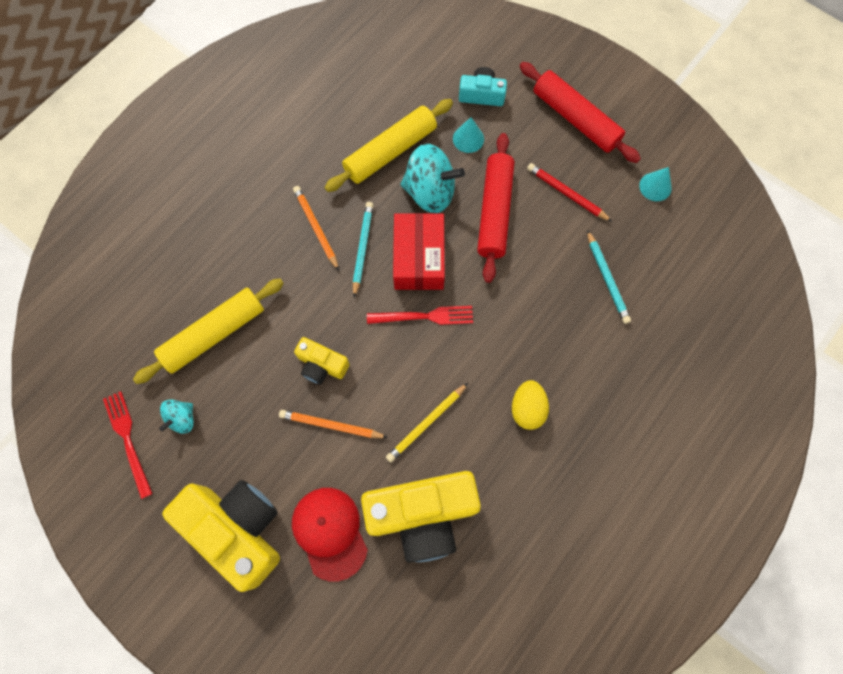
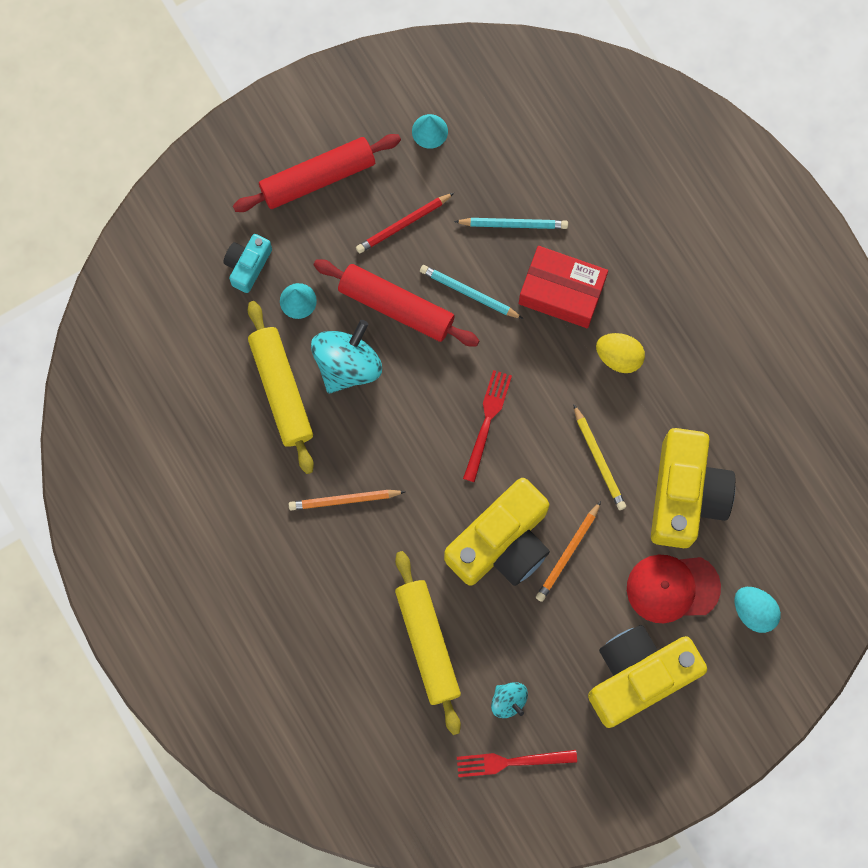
camera: 70 degrees left, 5 degrees up
yellow camera [294,337,350,385] -> yellow camera [444,478,550,586], size x2.00
turquoise pencil [353,202,373,297] -> turquoise pencil moved to [420,265,523,319]
red box [393,213,445,290] -> red box moved to [519,246,608,328]
none -> turquoise egg [734,587,781,633]

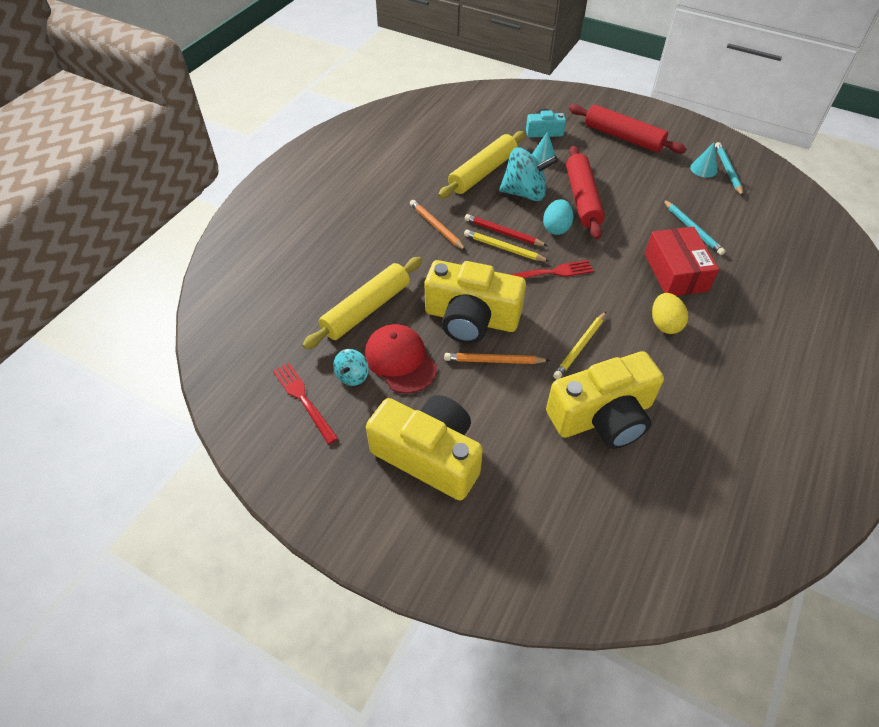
camera: 60 degrees right, 25 degrees down
red pencil [356,193,454,253] -> red pencil moved to [464,214,547,246]
turquoise pencil [420,265,523,319] -> turquoise pencil moved to [715,142,743,196]
red cap [627,555,721,623] -> red cap moved to [365,324,437,394]
turquoise egg [734,587,781,633] -> turquoise egg moved to [543,199,574,235]
none -> yellow pencil [464,230,550,262]

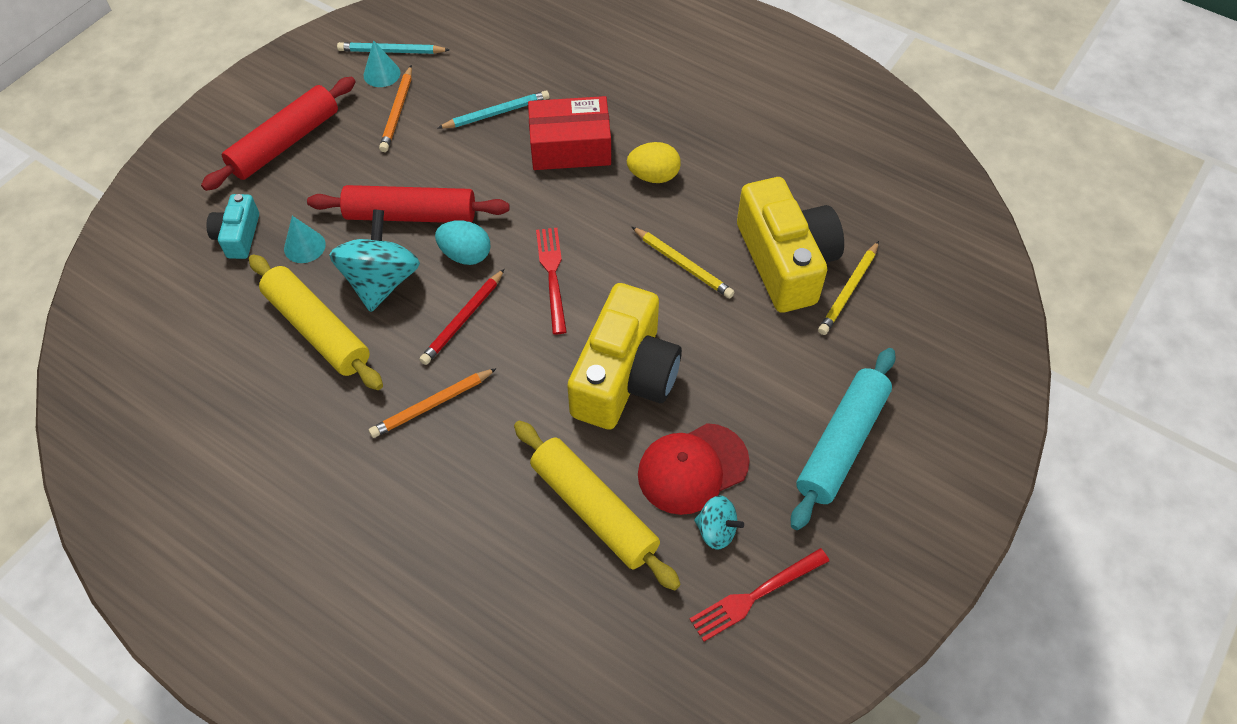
camera: 85 degrees left, 5 degrees up
yellow camera [366,395,483,501] -> turquoise rolling pin [791,348,896,530]
orange pencil [444,353,550,364] -> orange pencil moved to [379,65,412,152]
yellow pencil [464,230,550,262] -> yellow pencil moved to [818,241,879,335]

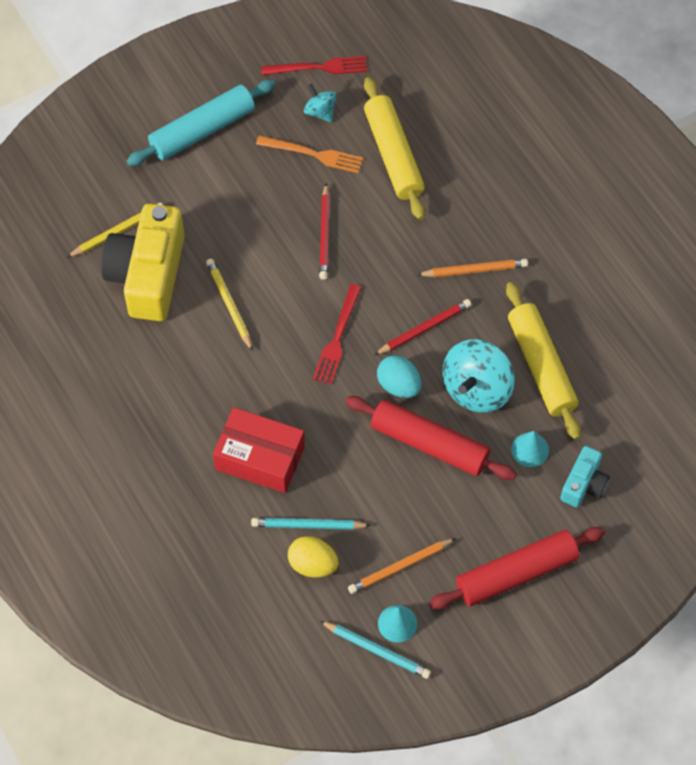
camera: 155 degrees left, 5 degrees up
orange pencil [379,65,412,152] -> orange pencil turned 150 degrees counterclockwise [348,538,456,594]
yellow camera [567,283,682,430] -> red pencil [319,183,330,280]
yellow egg [627,142,681,183] -> yellow egg moved to [288,536,339,578]
red cap [638,423,750,515] -> orange fork [256,135,363,173]

